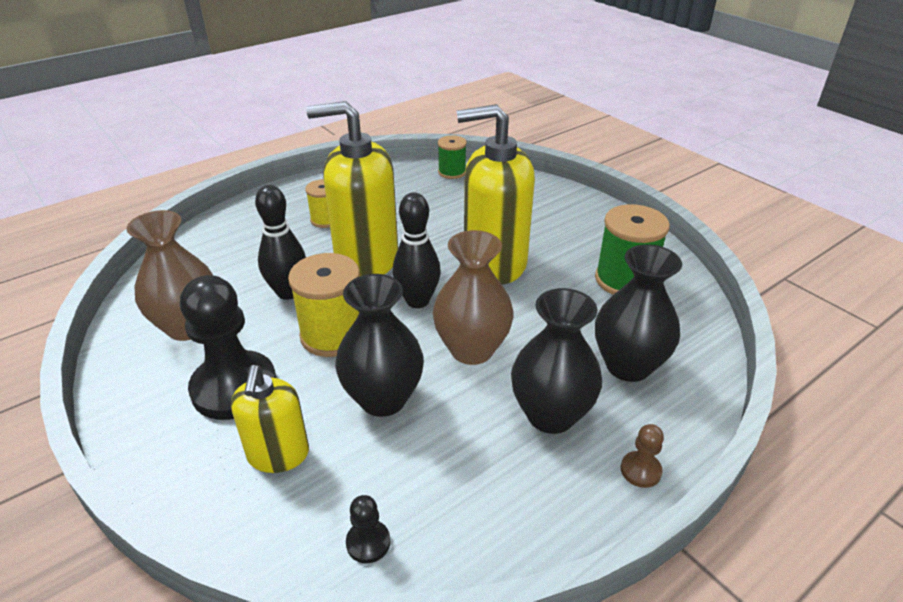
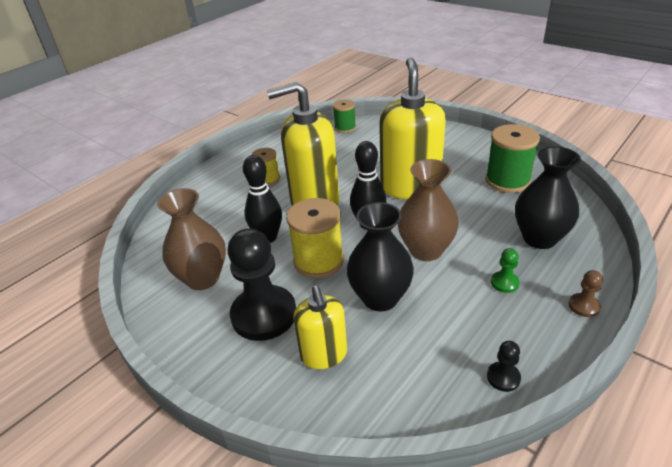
camera: 10 degrees left, 0 degrees up
black pawn [346,495,390,563] -> black pawn moved to [487,341,521,392]
yellow soap dispenser [457,104,535,284] -> yellow soap dispenser turned 105 degrees clockwise [379,57,446,199]
black vase [511,288,602,434] -> green pawn [491,248,520,293]

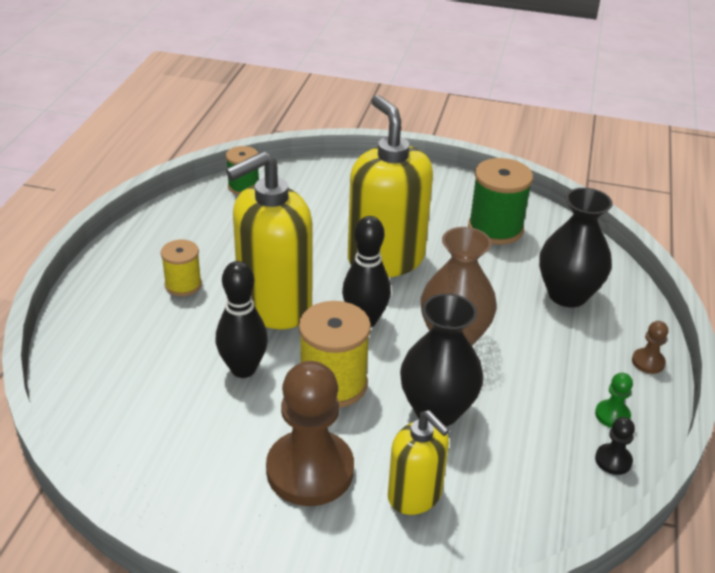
camera: 30 degrees left, 0 degrees up
brown vase [157,188,226,290] -> none
black pawn [227,228,296,341] -> brown pawn [266,361,354,506]
green pawn [491,248,520,293] -> green pawn moved to [595,373,633,428]

